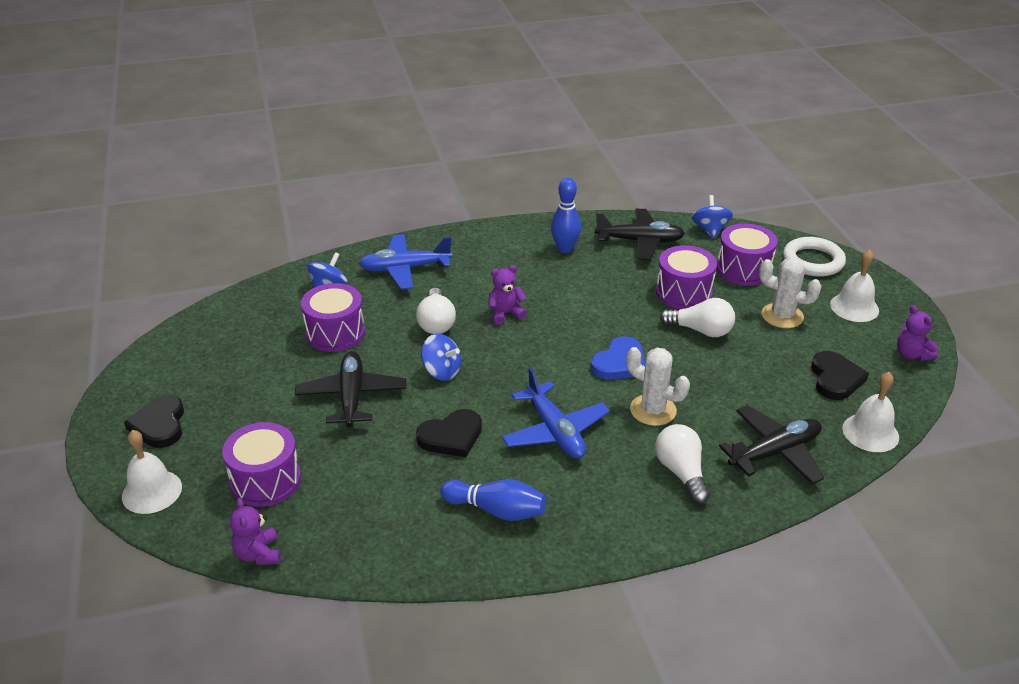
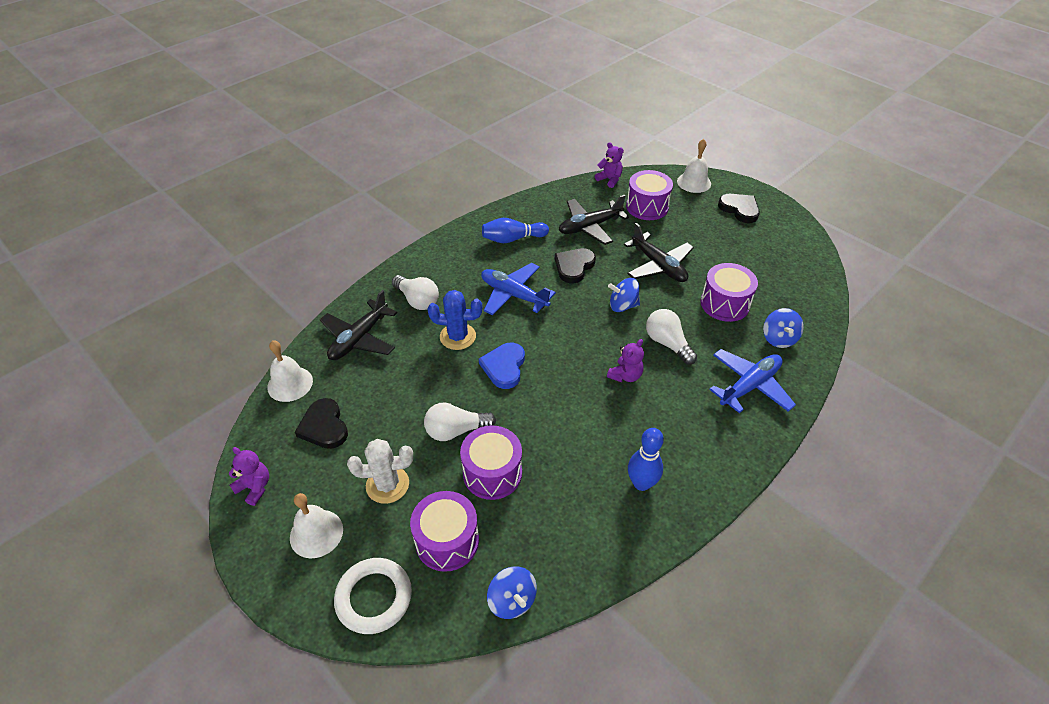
camera: 150 degrees right, 10 degrees up
black plane [595,209,685,260] -> black plane moved to [559,195,629,245]
white cactus [626,347,690,426] -> blue cactus [427,290,482,350]

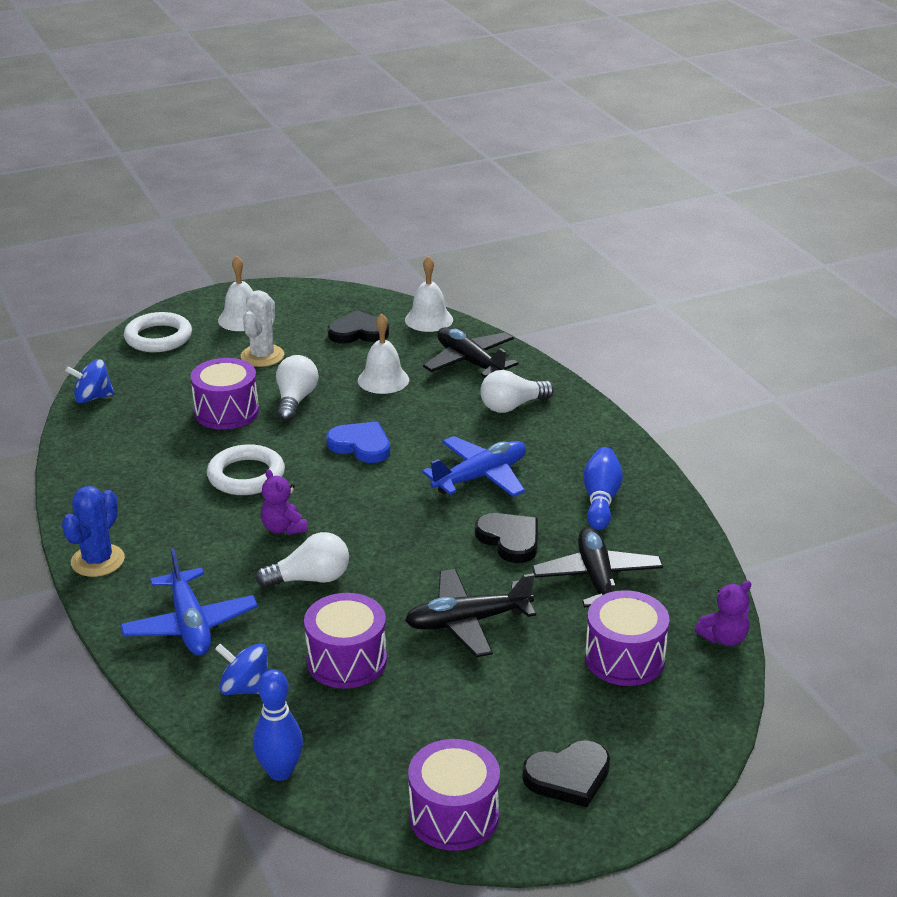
camera: 110 degrees right, 15 degrees down
purple teddy bear [229,447,269,506] -> none
purple drum [410,491,479,572] -> purple drum moved to [408,739,500,851]
blue cactus [427,290,482,350] -> blue cactus moved to [62,486,125,577]
blue spinning top [608,278,640,312] -> none
blue bowling pin [628,428,664,491] -> blue bowling pin moved to [253,669,303,781]
white bell [677,139,711,193] -> white bell moved to [358,314,409,394]
none -> white ring [207,444,285,495]

